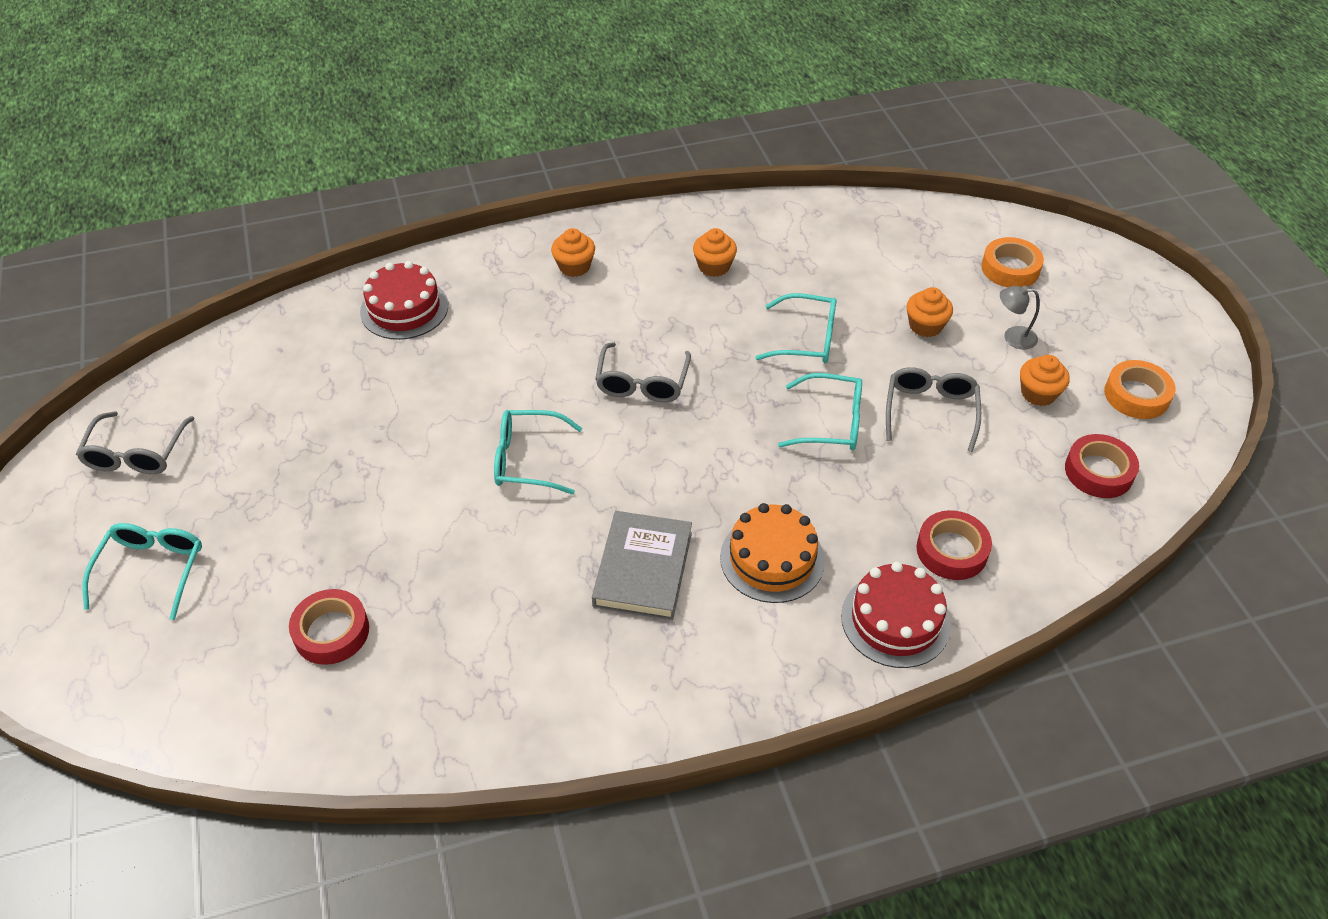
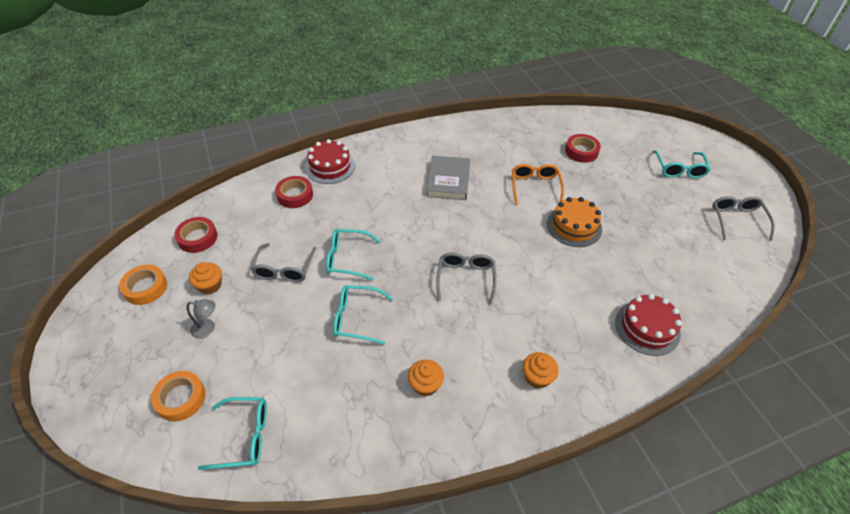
camera: 175 degrees right, 0 degrees up
turquoise glasses [494,410,582,495] -> turquoise glasses moved to [198,397,267,470]
orange cake [720,503,825,603] -> orange cake moved to [547,197,602,247]
orange cupcake [907,287,953,337] -> none
none -> orange glasses [512,164,564,205]

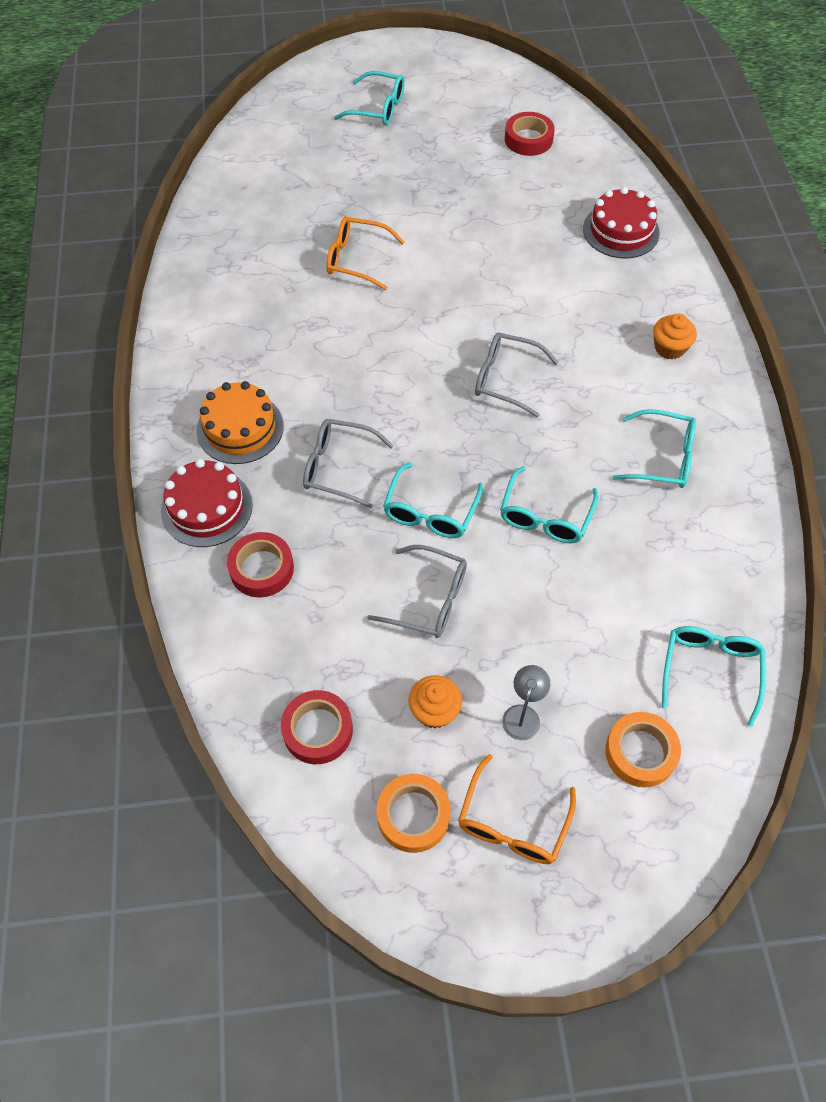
camera: 75 degrees left, 10 degrees up
orange cupcake [408,359,444,396] -> turquoise glasses [612,409,696,488]
grey book [427,156,470,200] -> none
orange cake [547,197,602,247] -> orange cake moved to [196,381,284,464]
red tape [565,134,601,163] -> red tape moved to [505,112,555,156]
grey glasses [712,196,775,241] -> grey glasses moved to [303,419,394,508]
none -> orange glasses [458,754,576,864]

